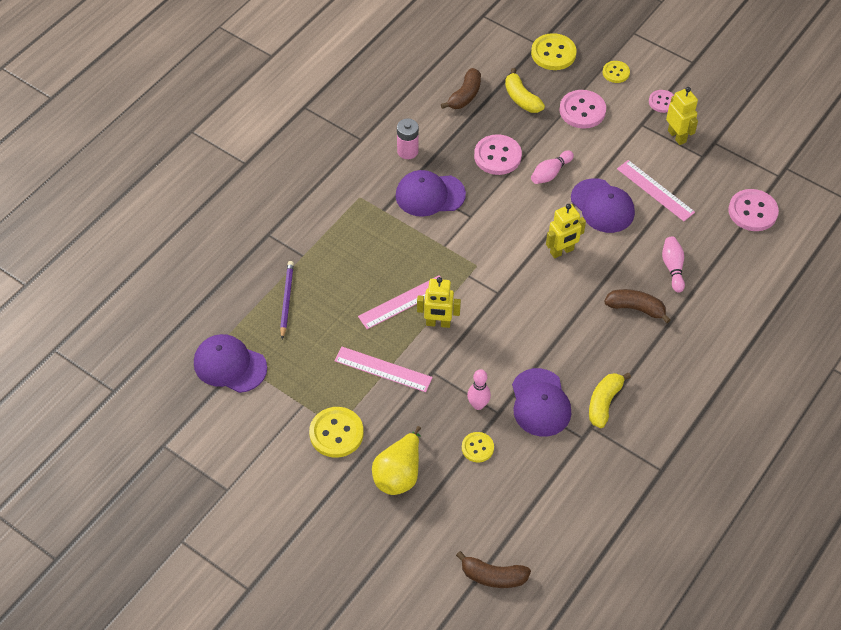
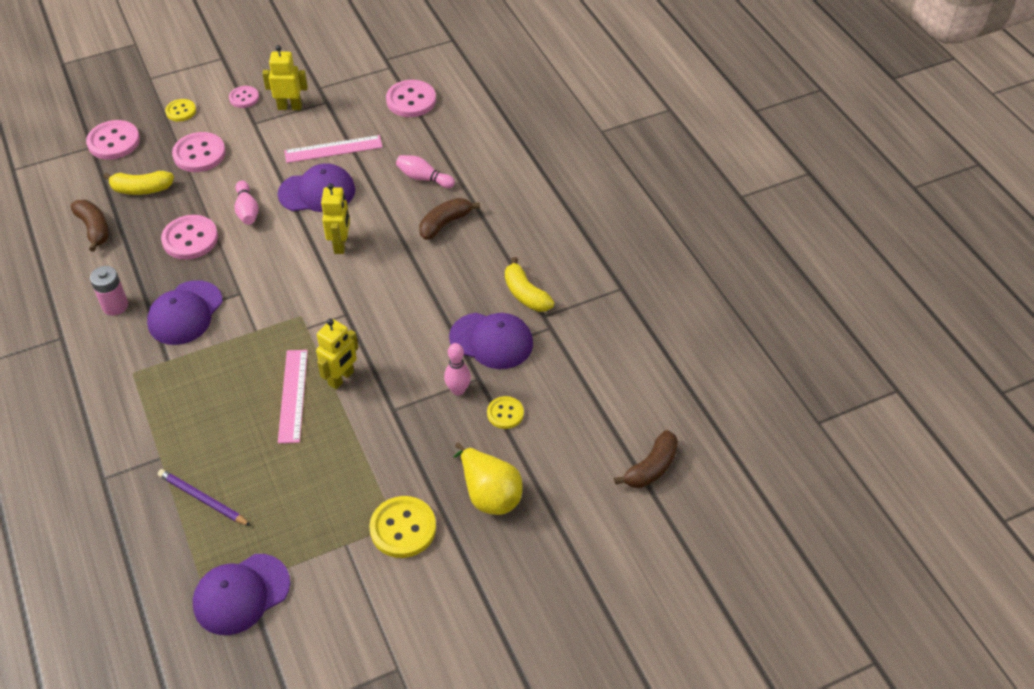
camera: 60 degrees left, 5 degrees down
pink ruler [335,347,433,392] -> none
yellow button [531,33,577,70] -> pink button [86,120,140,160]

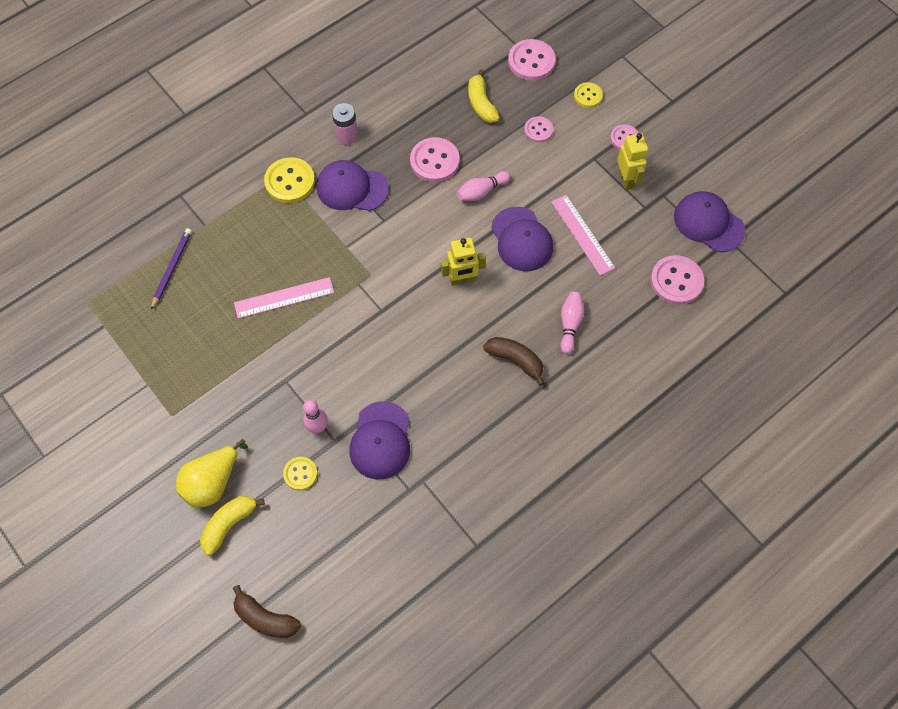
camera: 75 degrees right, 15 degrees up
brown banana [71,200,109,252] -> none
pink button [172,132,226,172] -> pink button [524,116,554,143], size x0.60
purple cap [193,554,290,635] -> purple cap moved to [674,191,745,252]
yellow robot [316,319,358,389] -> none
yellow button [369,496,436,558] -> yellow button moved to [264,157,315,203]
yellow banana [505,257,554,312] -> yellow banana moved to [200,496,265,556]

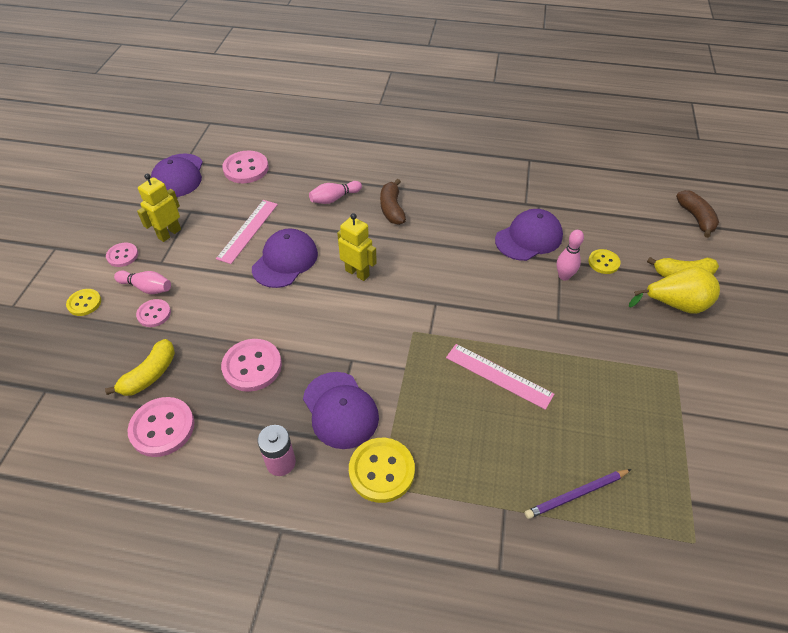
camera: 130 degrees left, 15 degrees down
pink bowling pin [456,171,511,201] -> pink bowling pin moved to [114,271,171,294]
pink button [508,39,556,81] -> pink button moved to [128,397,195,457]

